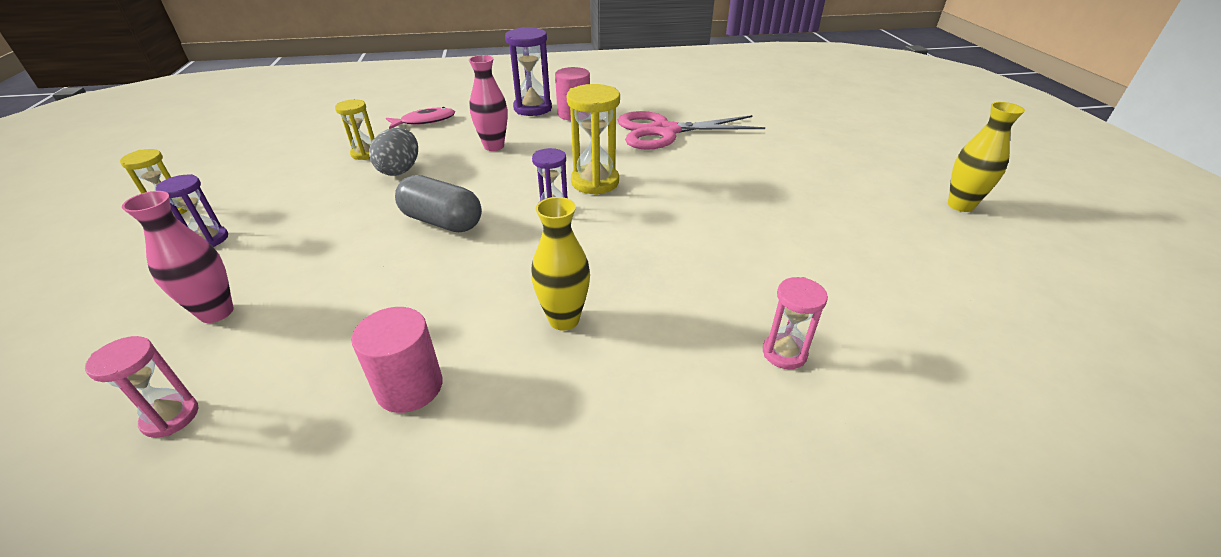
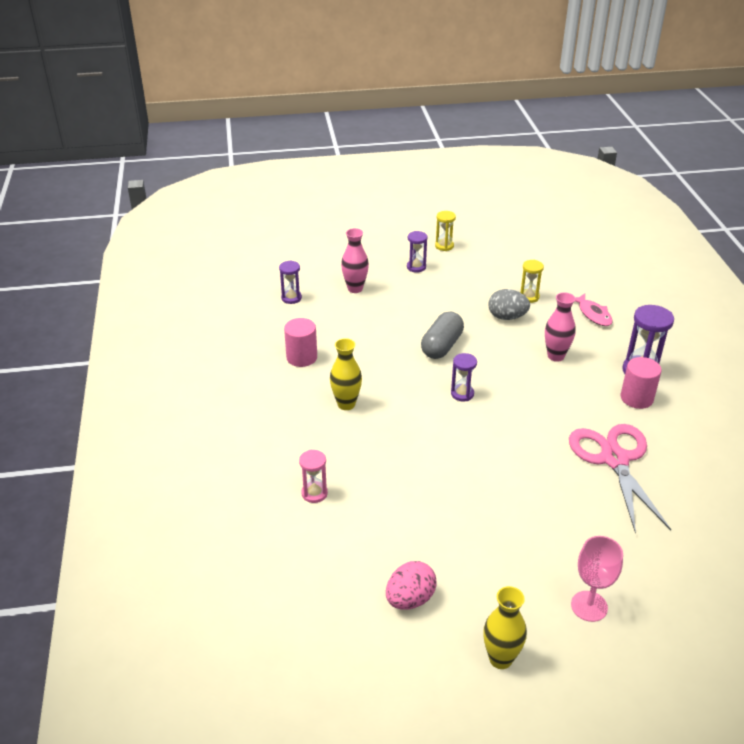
camera: 90 degrees right, 0 degrees up
pink hourglass [85,336,198,438] -> purple hourglass [279,260,302,304]
yellow hourglass [567,84,620,195] -> none
none -> pink egg [386,561,437,609]
none -> pink goblet [571,536,623,622]

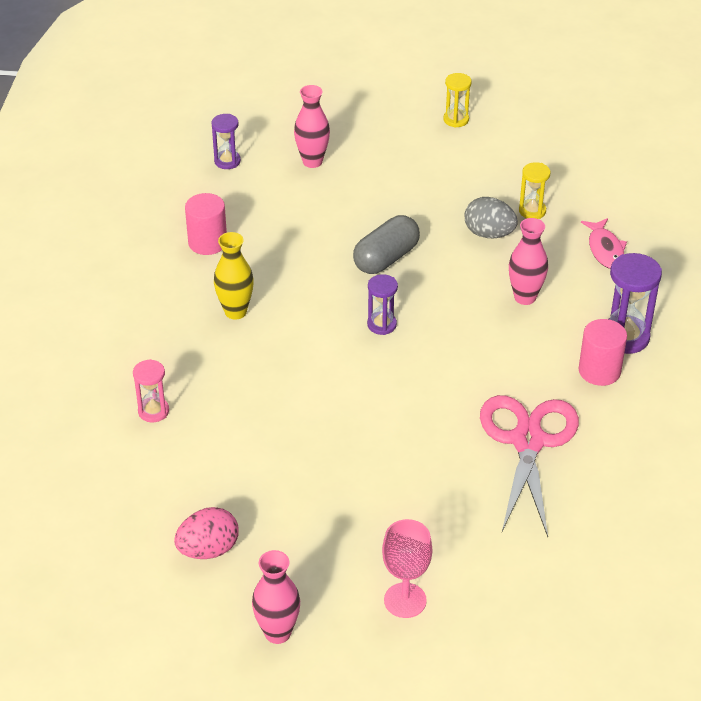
camera: 15 degrees right, 5 degrees up
purple hourglass [407,231,428,273] -> none
yellow vase [483,586,527,669] -> pink vase [252,550,300,644]

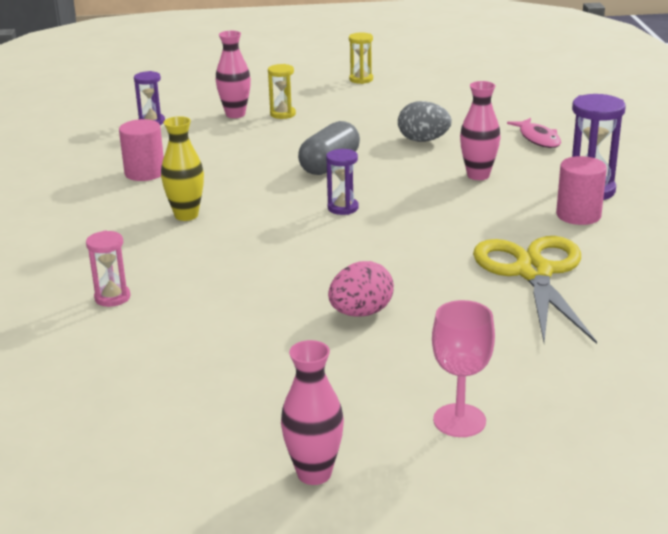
camera: 10 degrees left, 15 degrees down
pink egg [174,507,239,559] -> pink egg moved to [328,261,394,317]
pink scissors [480,395,579,537] -> yellow scissors [473,236,597,344]
yellow hourglass [519,162,550,219] -> yellow hourglass moved to [268,64,296,119]

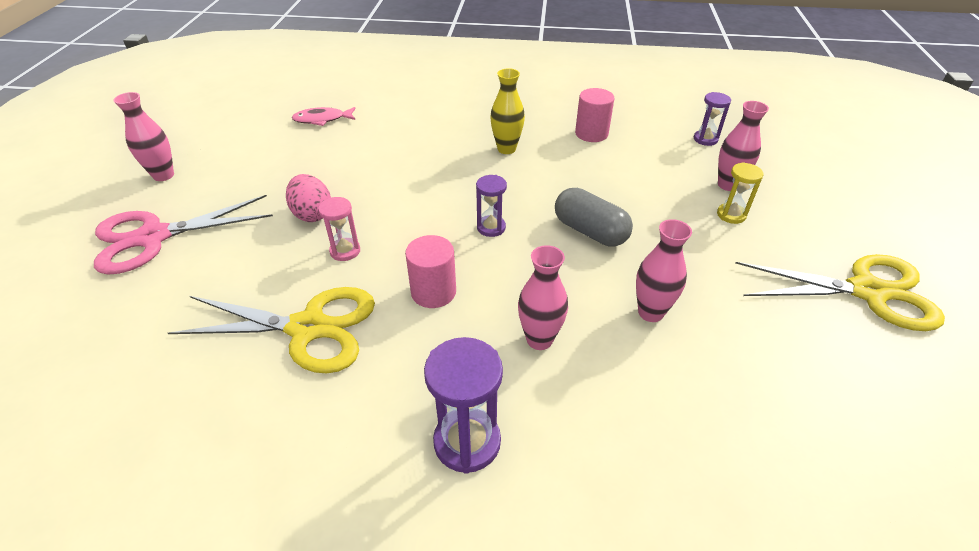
camera: 100 degrees right, 15 degrees up
pink hourglass [86,230,130,307] -> pink hourglass moved to [318,197,360,261]
yellow hourglass [349,32,373,84] -> yellow scissors [736,254,945,331]
grey egg [398,101,451,142] -> pink vase [636,219,692,322]
pink goblet [432,300,495,437] -> pink scissors [94,195,273,275]
pink fish [507,118,561,148] -> pink fish moved to [292,107,356,126]
pink cylinder [556,156,607,225] -> pink cylinder moved to [405,235,456,308]

